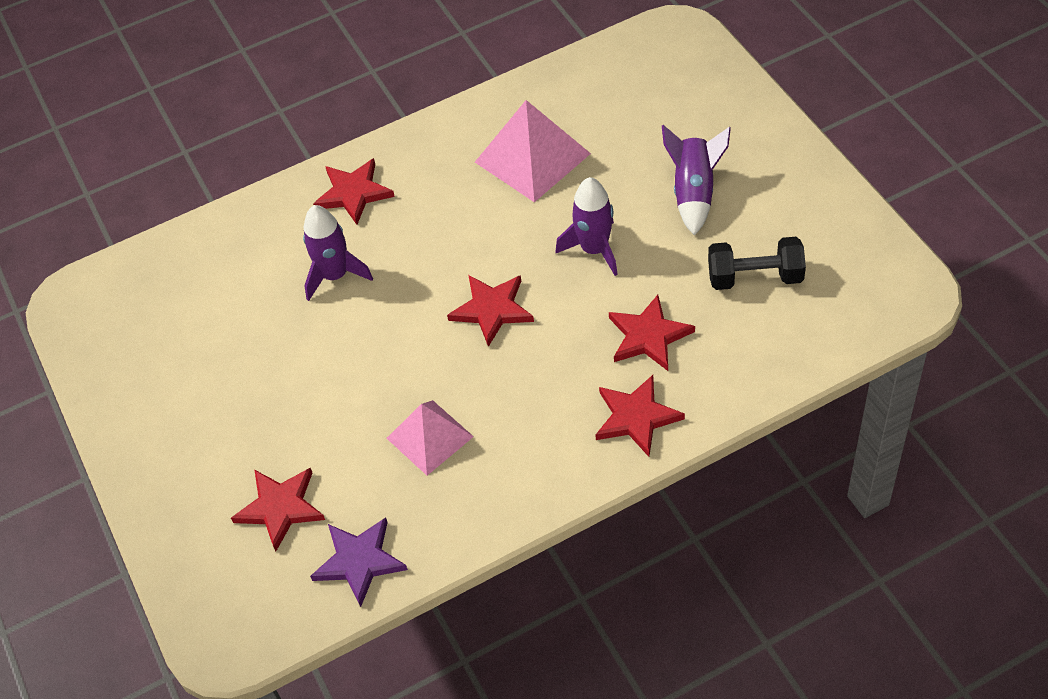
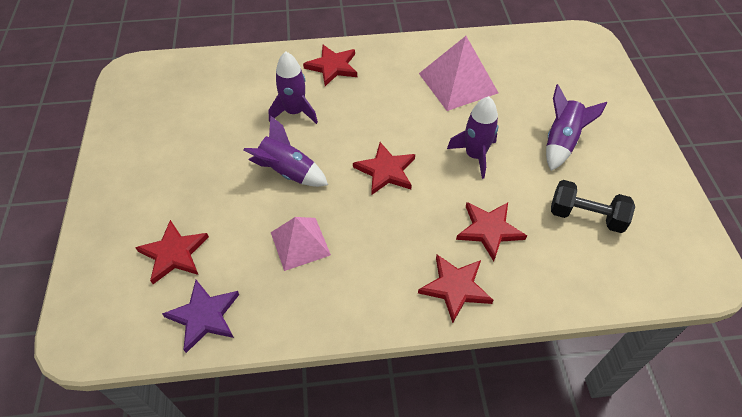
camera: 15 degrees right, 0 degrees up
none -> purple rocket [244,116,328,187]

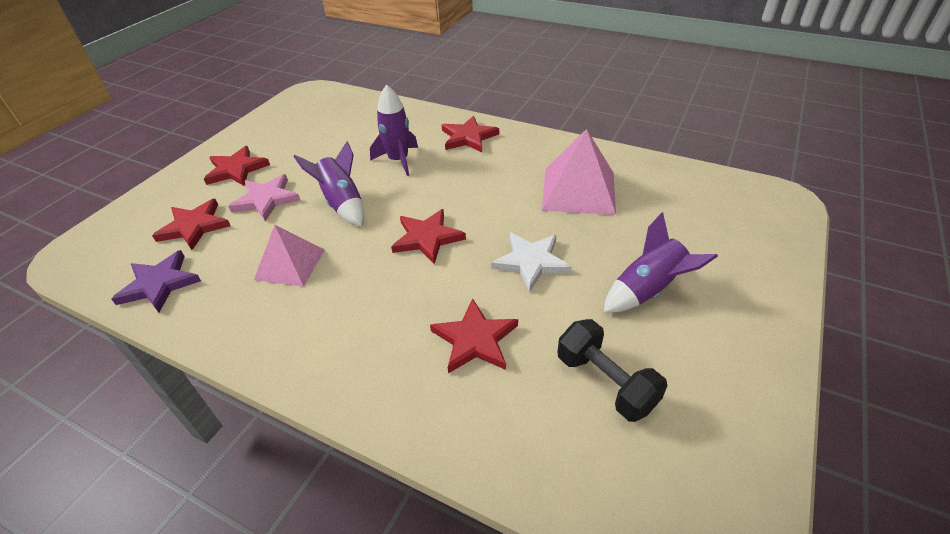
camera: 35 degrees right, 10 degrees down
red star [418,255,494,323] -> red star moved to [204,146,270,186]
purple rocket [447,96,499,179] -> white star [491,233,572,292]
none -> pink star [228,174,300,221]

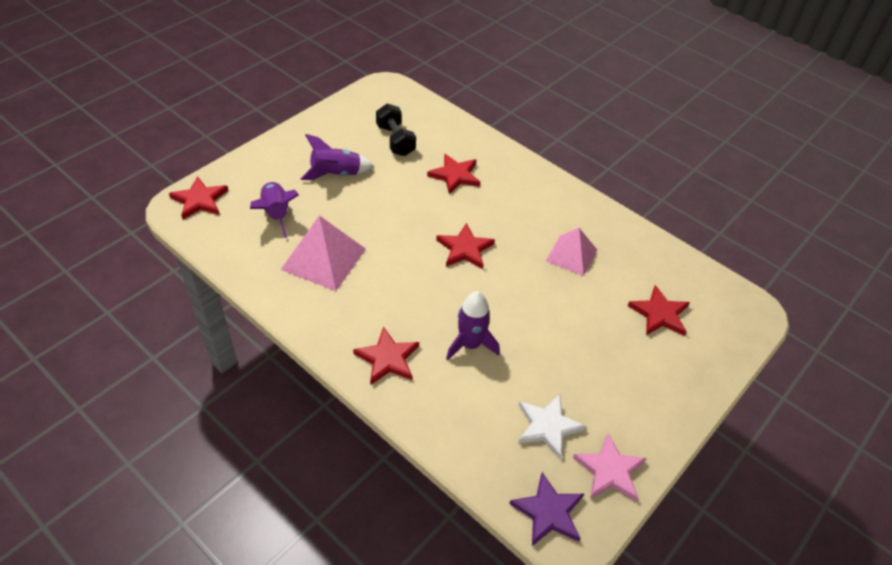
camera: 170 degrees left, 5 degrees up
purple star [112,250,201,312] -> purple star moved to [509,472,584,546]
red star [204,146,270,186] -> red star moved to [169,176,228,219]
pink star [228,174,300,221] -> pink star moved to [573,433,646,501]
purple rocket [293,141,364,227] -> purple rocket moved to [250,182,299,238]
white star [491,233,572,292] -> white star moved to [518,394,586,459]

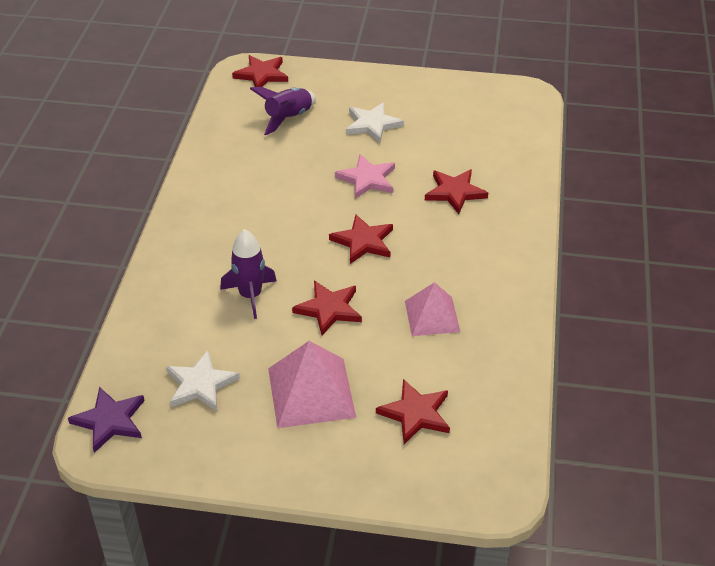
camera: 60 degrees right, 5 degrees down
pink pyramid [281,215,366,291] -> pink pyramid moved to [268,341,356,428]
purple rocket [301,134,374,180] -> white star [346,102,404,143]
red star [353,327,419,385] -> red star moved to [292,281,362,336]
black dumbbell [376,103,416,156] -> none
pink star [573,433,646,501] -> pink star moved to [335,154,395,199]

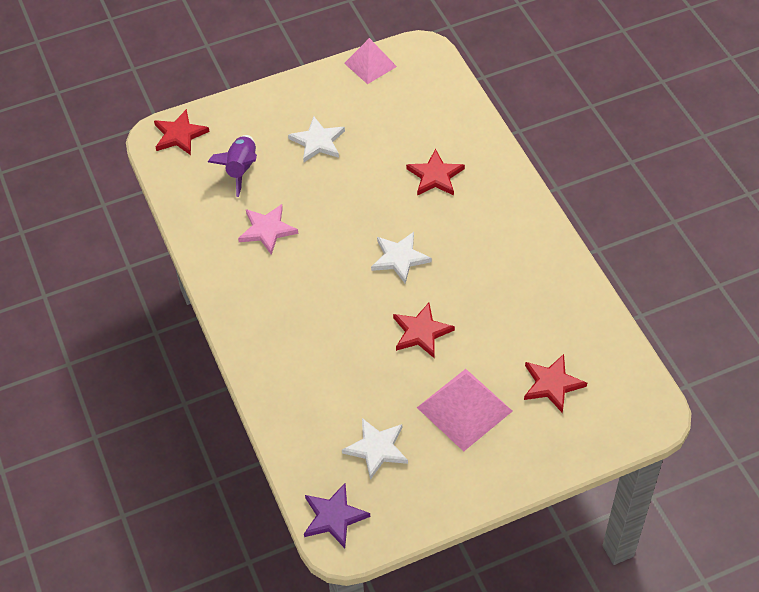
camera: 30 degrees left, 10 degrees up
purple rocket [220,229,277,319] -> none
red star [329,214,393,264] -> white star [371,232,432,283]
pink star [335,154,395,199] -> pink star moved to [238,204,298,255]
pink pyramid [405,282,460,336] -> pink pyramid moved to [344,38,397,84]

